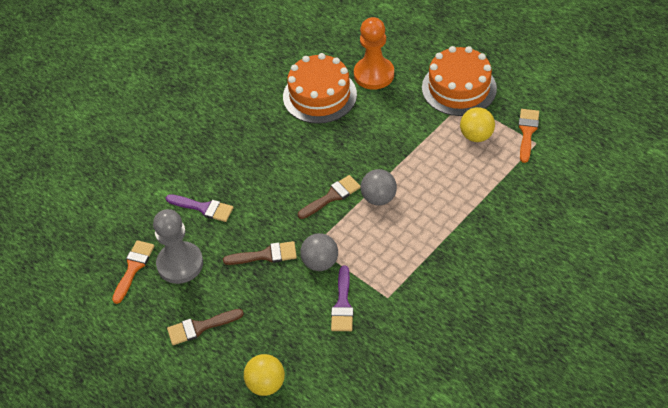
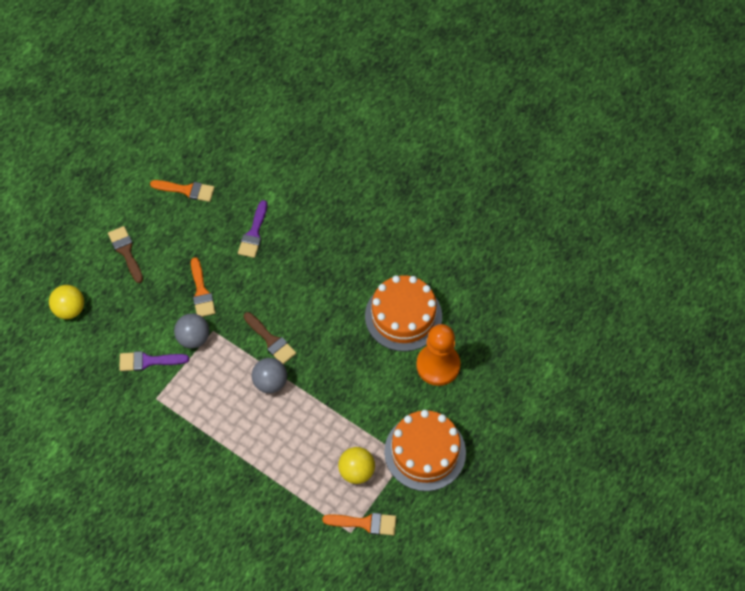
camera: 80 degrees right, 10 degrees up
grey pawn [153,209,203,284] -> none
brown brush [223,241,297,265] -> orange brush [191,257,216,317]

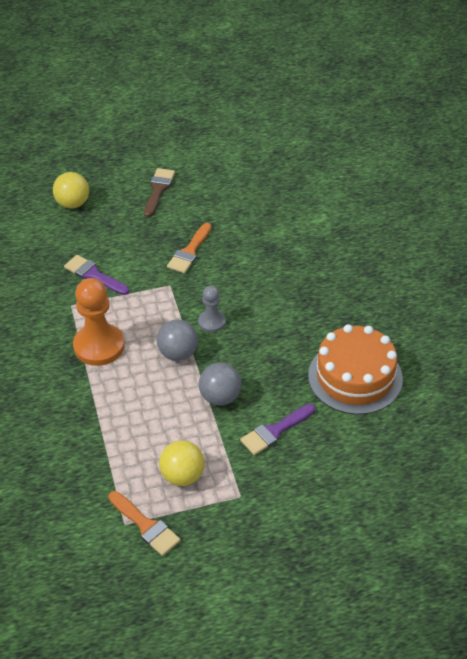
camera: 40 degrees right, 15 degrees down
orange brush [150,180,215,202] -> none
grey ball [174,313,209,348] -> grey ball moved to [199,363,242,406]
purple brush [238,200,267,258] -> purple brush moved to [240,404,315,455]
brown brush [244,312,296,364] -> grey pawn [198,286,226,333]
orange cake [384,410,466,491] -> none
orange pawn [416,324,460,386] -> orange pawn moved to [73,278,125,366]

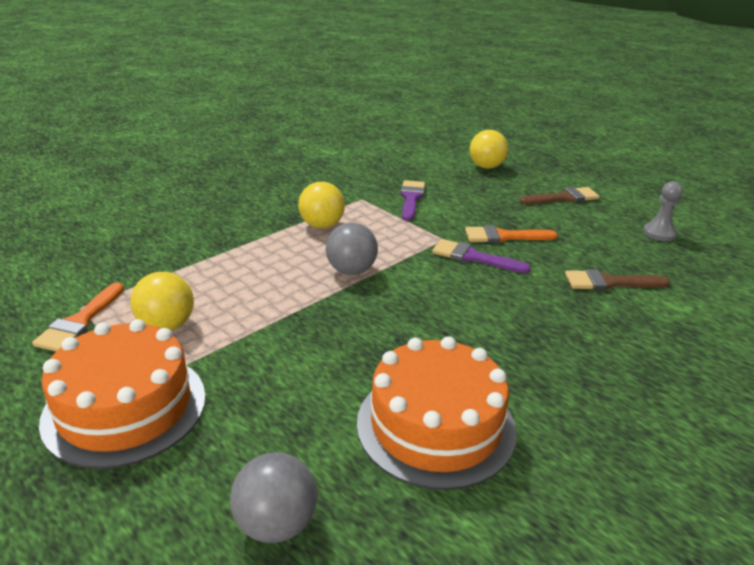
camera: 60 degrees right, 15 degrees down
orange pawn [73,278,125,366] -> yellow ball [298,182,345,229]
grey pawn [198,286,226,333] -> grey pawn moved to [643,181,683,241]
grey ball [199,363,242,406] -> grey ball moved to [230,452,317,543]
purple brush [240,404,315,455] -> purple brush moved to [432,239,531,273]
none -> orange cake [39,319,206,469]
none -> brown brush [565,269,670,290]

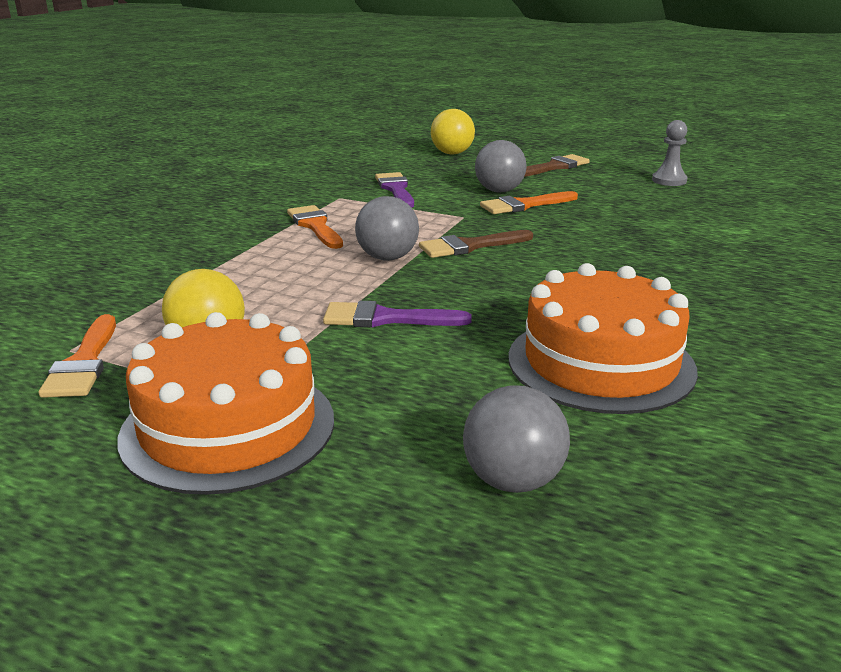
camera: 20 degrees left, 5 degrees down
yellow ball [298,182,345,229] -> orange brush [287,205,343,249]
purple brush [432,239,531,273] -> purple brush moved to [323,301,472,328]
brown brush [565,269,670,290] -> brown brush moved to [419,230,533,258]
none -> grey ball [475,140,527,192]

